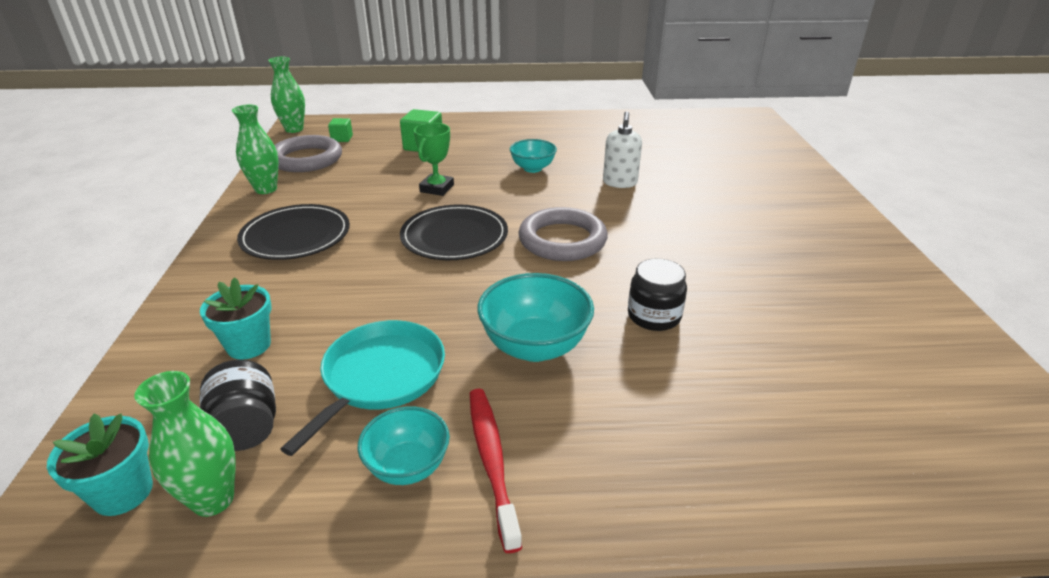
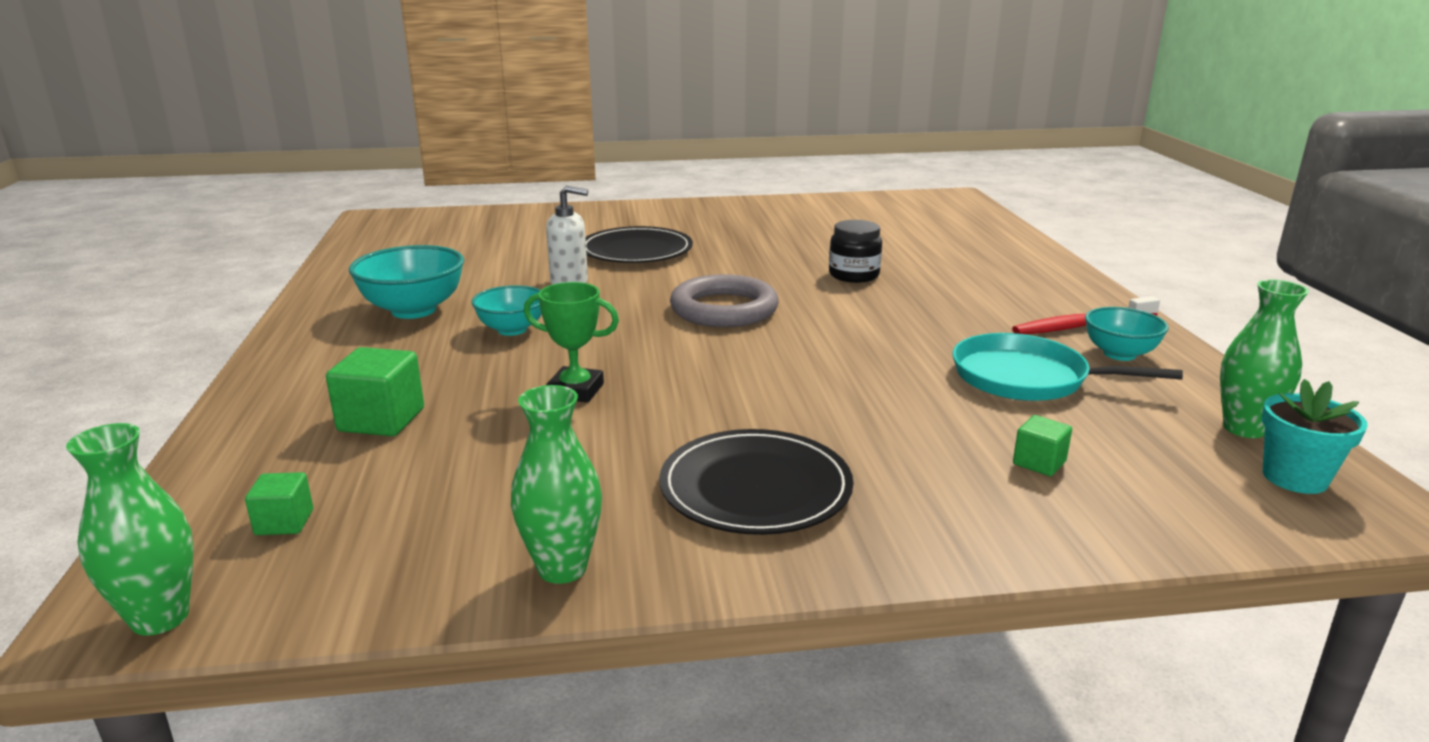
camera: 95 degrees left, 10 degrees down
turquoise flower pot [200,277,272,360] -> green cube [1013,415,1072,476]
black jar [200,360,276,451] -> none
grey ring [275,135,342,172] -> none
black plate [400,204,508,260] -> black plate moved to [585,226,693,263]
turquoise bowl [477,273,594,362] -> turquoise bowl moved to [349,245,464,319]

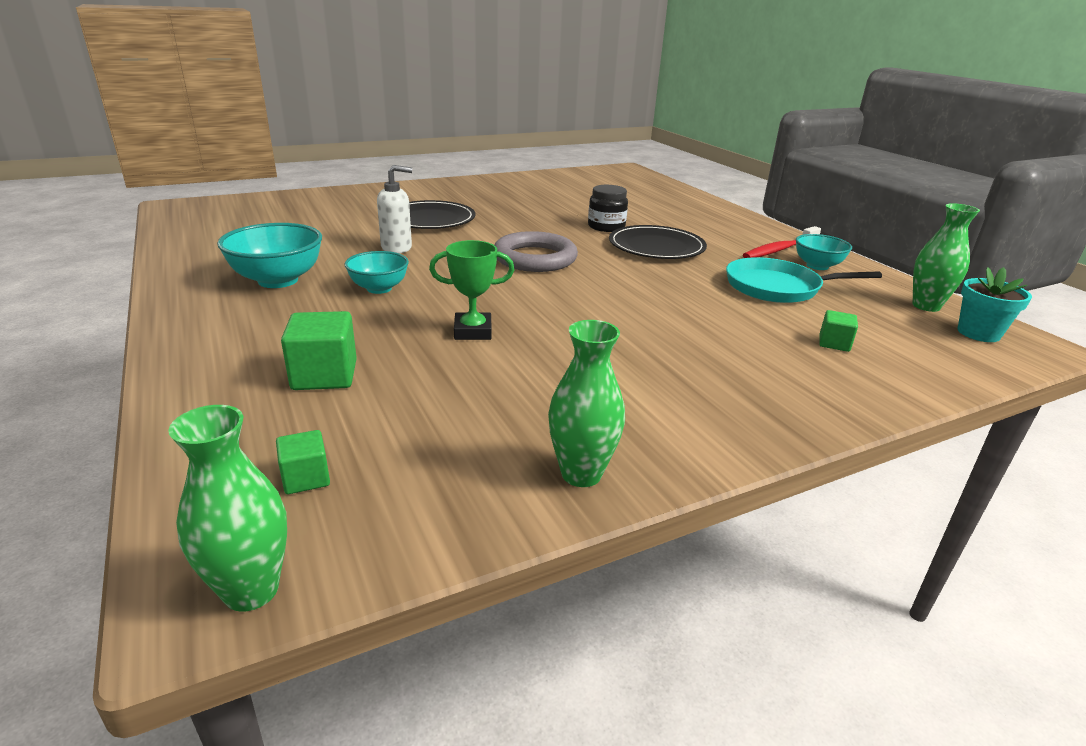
camera: 20 degrees left, 5 degrees up
black plate [659,429,853,535] -> black plate moved to [609,225,707,259]

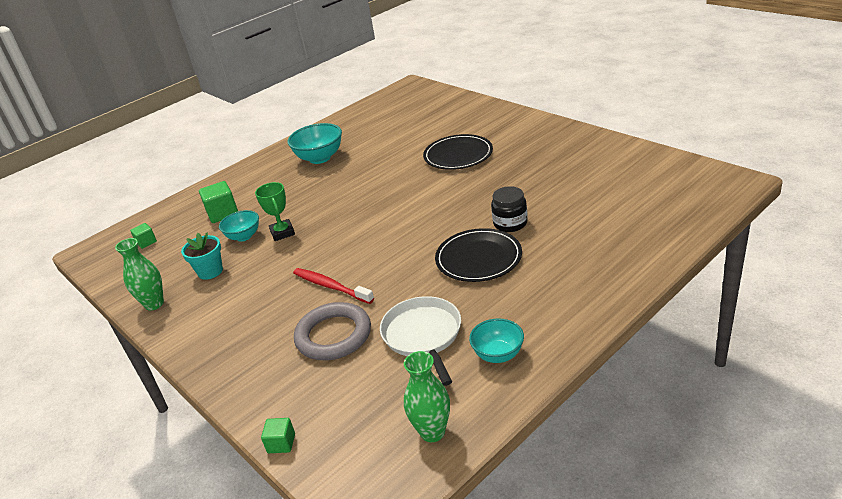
camera: 80 degrees right, 5 degrees up
green vase [168,405,287,612] -> none
turquoise bowl [345,251,409,294] -> turquoise bowl moved to [219,210,259,242]
white soap dispenser [377,165,412,253] -> none
grey ring [494,231,578,272] -> grey ring moved to [294,302,371,360]
turquoise pan [726,257,882,303] -> white pan [380,296,461,386]
red toothbrush [743,226,821,258] -> red toothbrush moved to [293,268,374,304]
green cube [819,310,858,352] -> green cube moved to [261,418,295,453]
turquoise flower pot [958,267,1032,342] -> turquoise flower pot moved to [181,232,223,280]

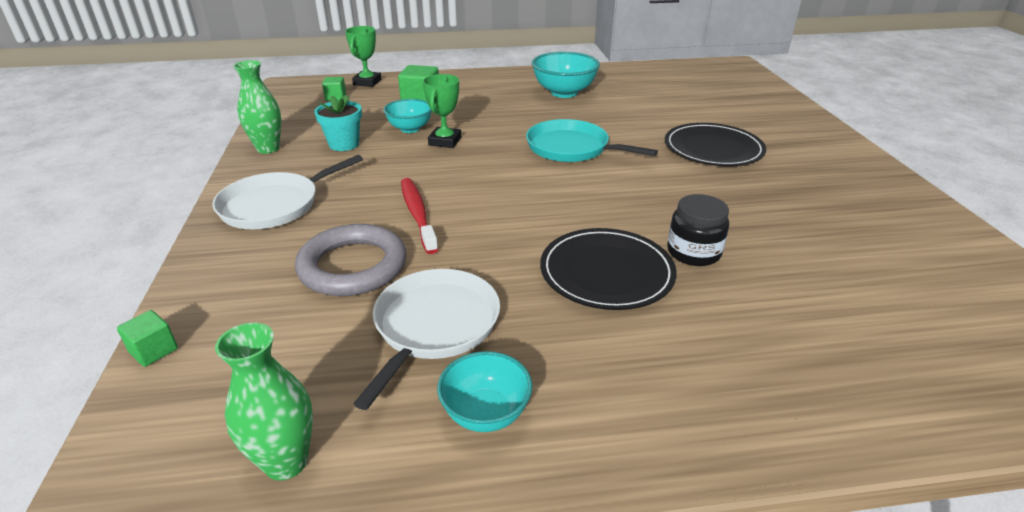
camera: 30 degrees right, 0 degrees up
none -> white pan [212,155,363,229]
none -> green trophy [345,26,382,87]
none -> turquoise pan [526,119,658,162]

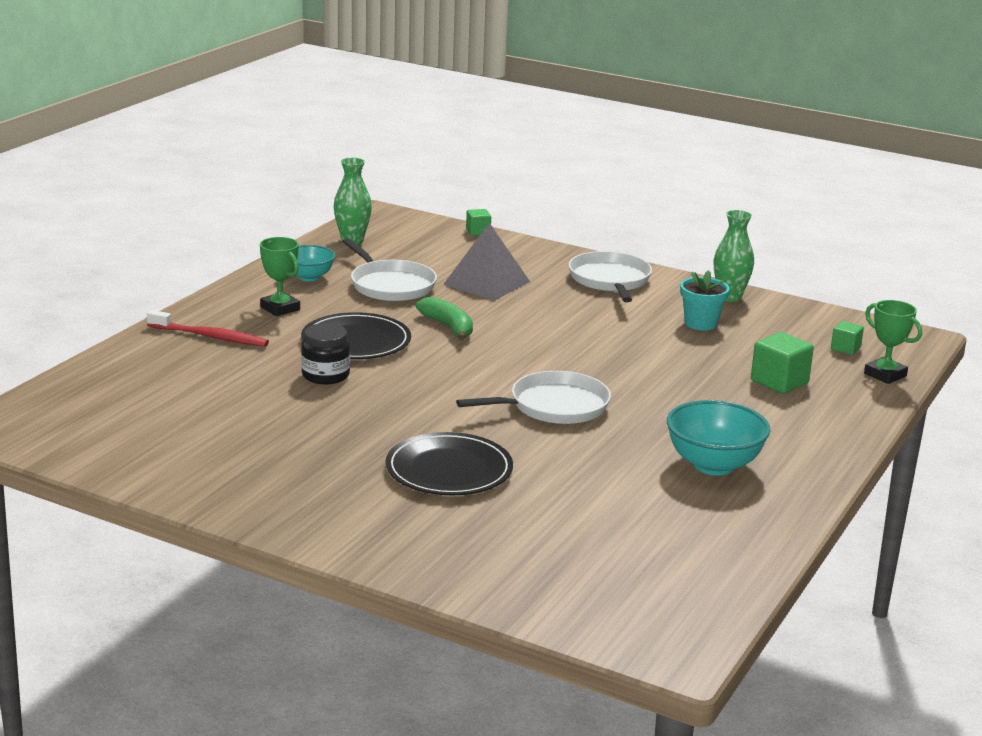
camera: 125 degrees right, 10 degrees down
grey ring [295,224,406,296] -> grey pyramid [443,223,530,300]
turquoise bowl [384,99,432,133] -> none
red toothbrush [401,178,438,254] -> red toothbrush moved to [147,310,269,347]
green trophy [423,74,461,148] -> green trophy moved to [260,237,300,316]
turquoise pan [526,119,658,162] -> white pan [456,371,611,424]
none -> green banana [416,297,473,341]

